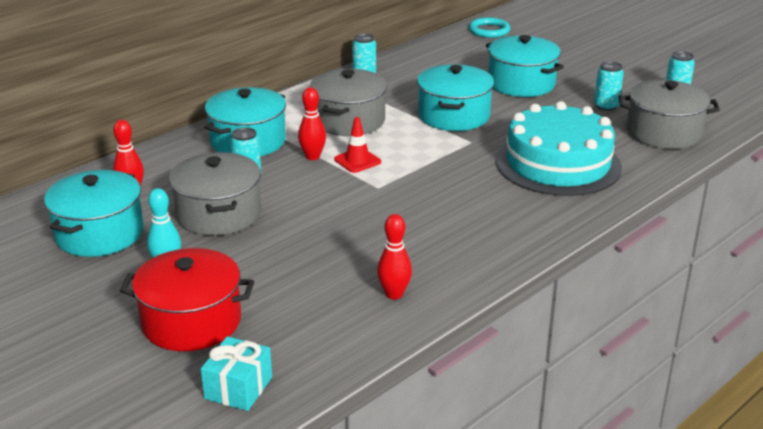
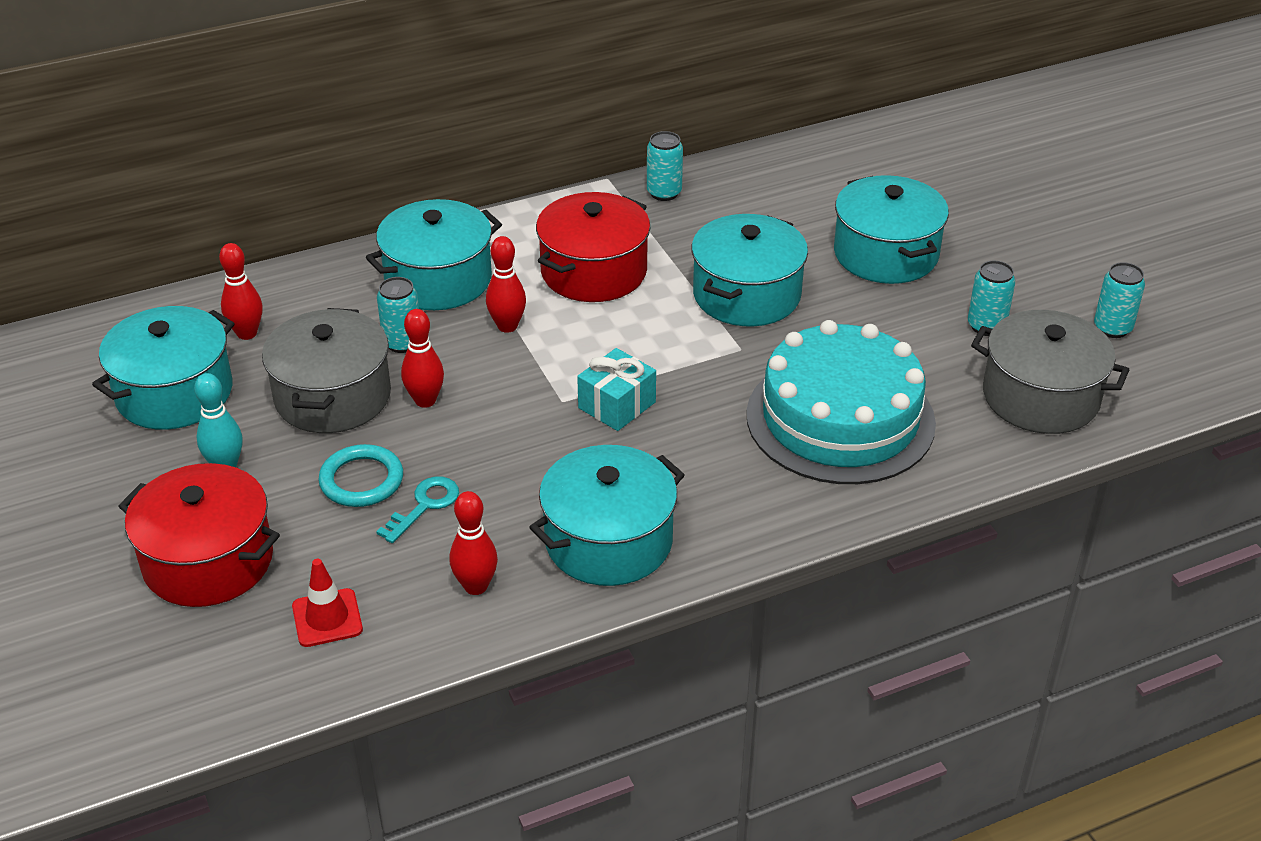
camera: 20 degrees right, 10 degrees up
turquoise gift [201,336,272,411] -> turquoise gift moved to [577,348,656,431]
grey pot [310,69,387,136] -> red pot [536,192,650,302]
red traffic cone [334,117,381,173] -> red traffic cone moved to [292,559,363,647]
turquoise ring [469,17,510,38] -> turquoise ring moved to [318,444,403,507]
none -> turquoise key [376,476,459,543]
none -> red bowling pin [401,309,444,408]
none -> turquoise pot [529,445,685,586]

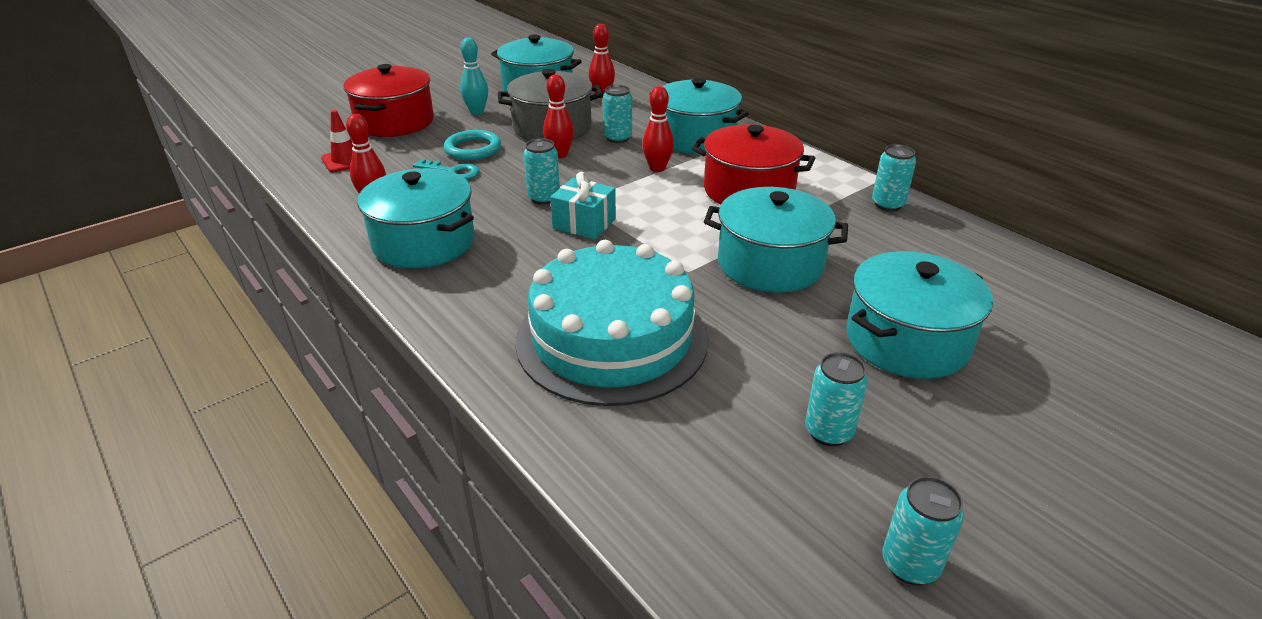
camera: 75 degrees right, 5 degrees down
grey pot [971,310,1129,434] -> none
none -> turquoise can [523,138,560,205]

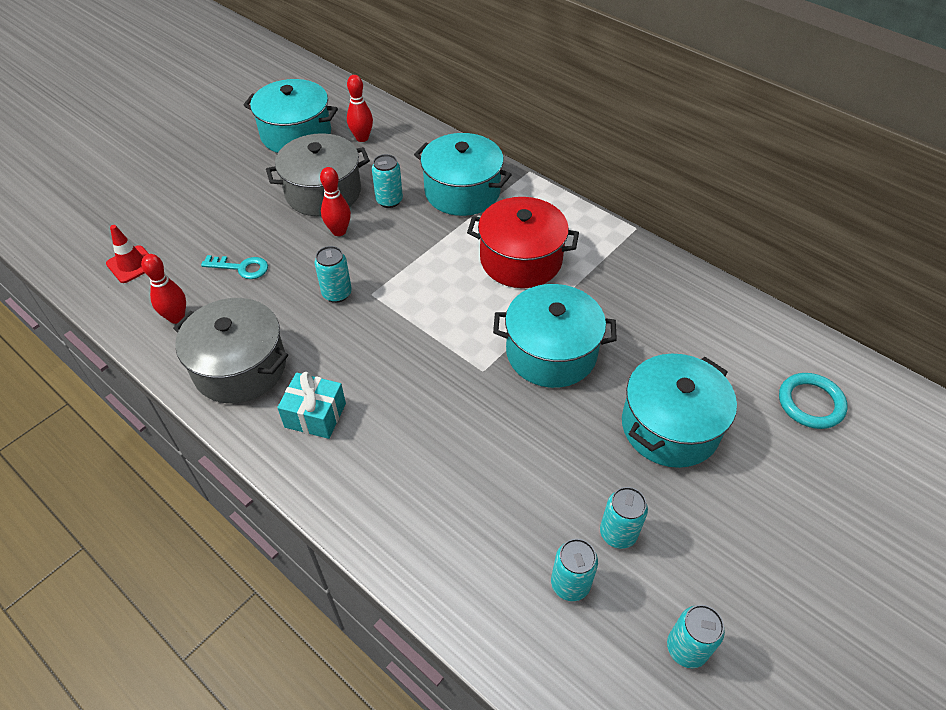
camera: 10 degrees left, 15 degrees up
red pot [344,64,434,137] -> none
turquoise pot [357,168,475,269] -> grey pot [173,298,288,403]
turquoise ring [444,130,501,160] -> turquoise ring moved to [779,373,848,429]
turquoise bowling pin [460,38,488,115] -> none
turquoise cake [515,240,708,406] -> none
turquoise gift [550,172,616,239] -> turquoise gift moved to [277,372,346,439]
red bowling pin [642,86,674,172] -> none
turquoise can [872,144,916,211] -> turquoise can moved to [551,539,598,601]

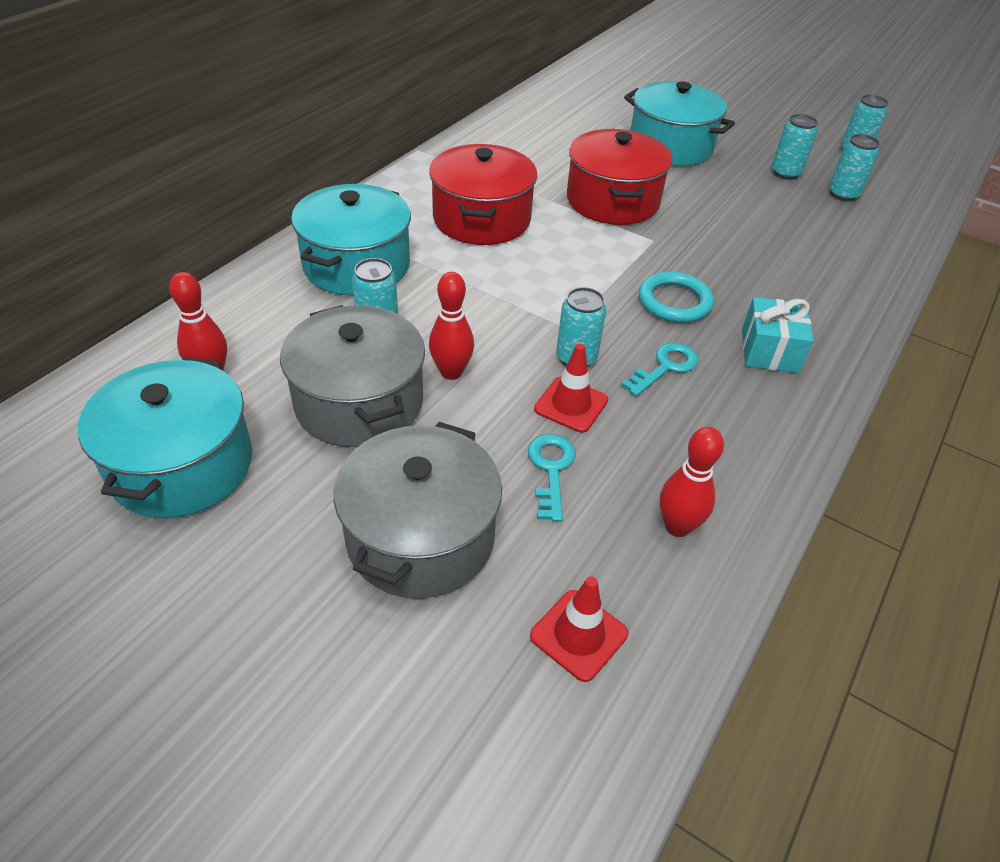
camera: 100 degrees left, 5 degrees down
grey pot [173,298,288,403] -> grey pot moved to [334,422,502,599]
turquoise pot [493,284,617,388] -> red pot [567,129,672,225]
turquoise ring [779,373,848,429] -> turquoise ring moved to [639,271,714,323]
none -> red traffic cone [534,343,608,433]
none -> turquoise key [621,343,699,397]

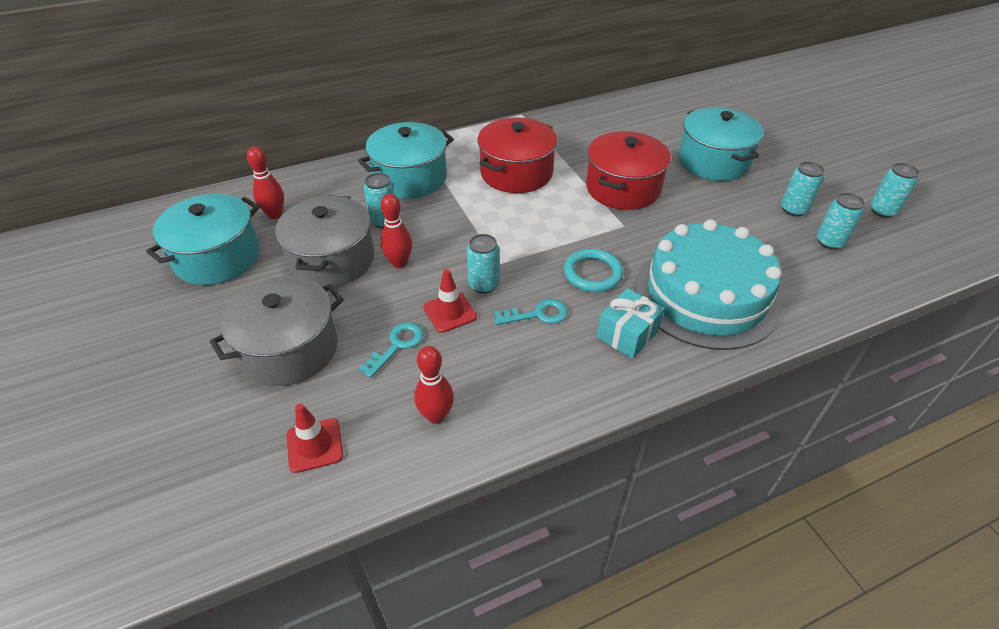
camera: 35 degrees right, 0 degrees up
none -> turquoise cake [634,219,782,350]

